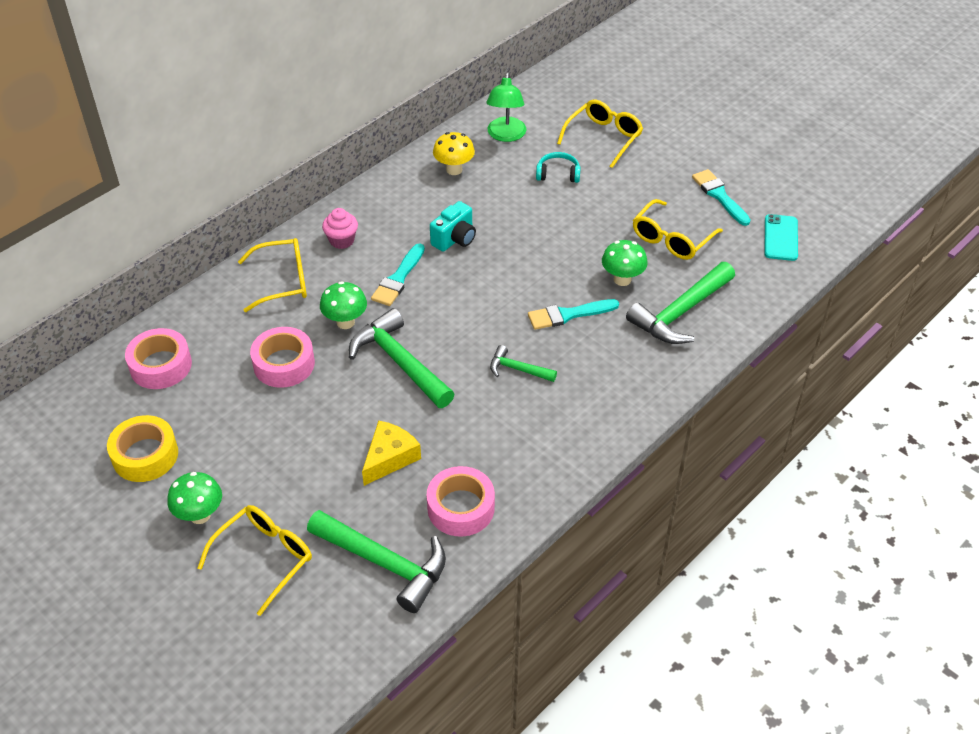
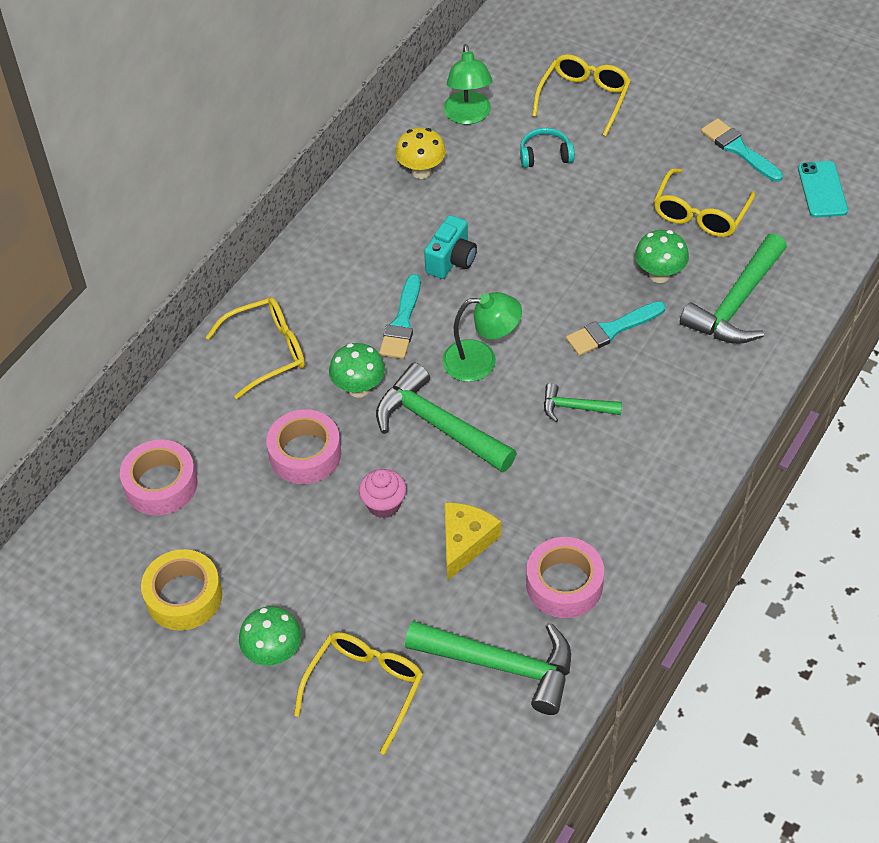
camera: 10 degrees left, 5 degrees up
pink cupcake [322,208,358,249] -> pink cupcake moved to [359,469,406,518]
none -> green lamp [442,292,522,382]

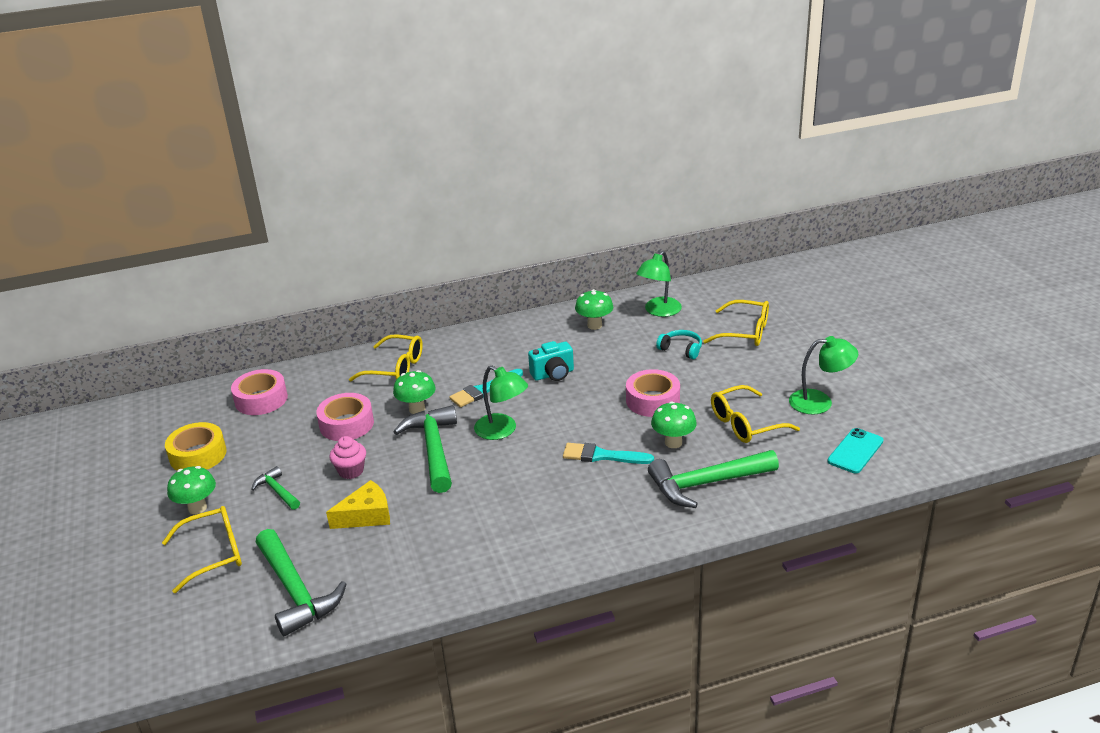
camera: 40 degrees right, 20 degrees down
yellow mushroom [395,127,446,179] -> green mushroom [575,289,613,330]
pink tape [526,537,604,618] -> pink tape moved to [626,369,680,417]
yellow glasses [532,54,631,136] -> yellow glasses turned 45 degrees clockwise [703,300,769,346]
green hammer [544,383,622,422] -> green hammer moved to [251,466,300,510]
turquoise brush [701,118,783,182] -> green lamp [789,336,858,415]

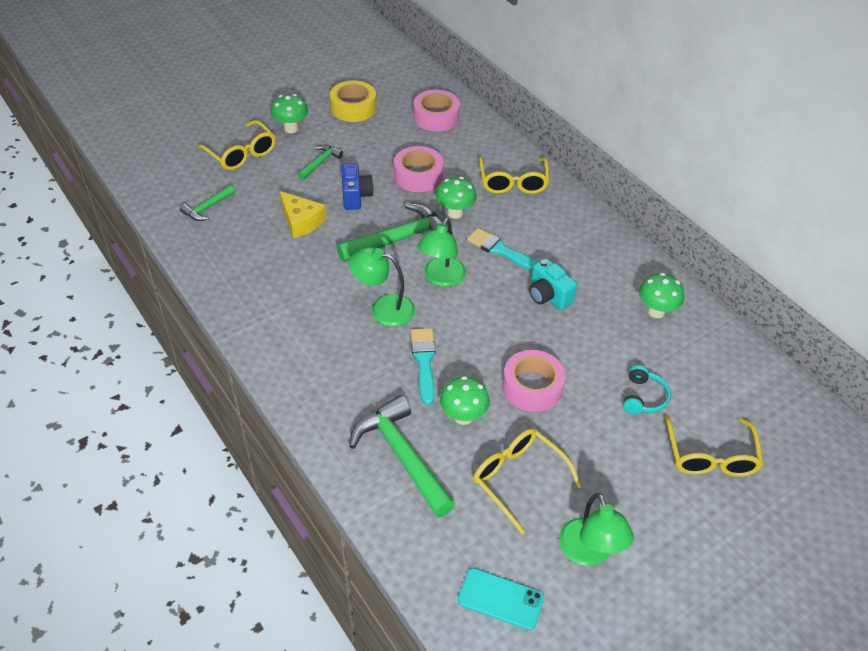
camera: 70 degrees right, 15 degrees up
green hammer [256,529,347,636] -> green hammer [180,185,235,221], size x0.52
pink cupcake [330,436,366,479] -> blue camera [341,163,374,210]
green lamp [636,251,682,317] -> green lamp moved to [349,247,415,327]

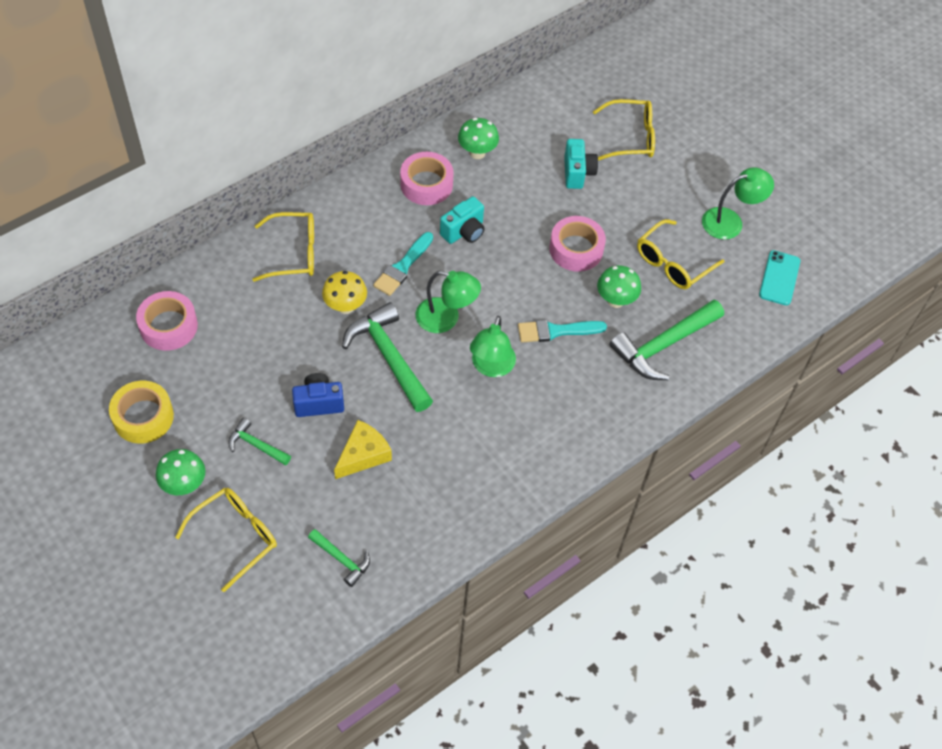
camera: 95 degrees left, 10 degrees up
pink tape [394,146,444,192] -> pink tape moved to [400,152,454,205]
green mushroom [436,177,477,219] -> yellow mushroom [322,271,367,314]
turquoise headphones [623,365,671,414] -> turquoise camera [564,139,598,189]

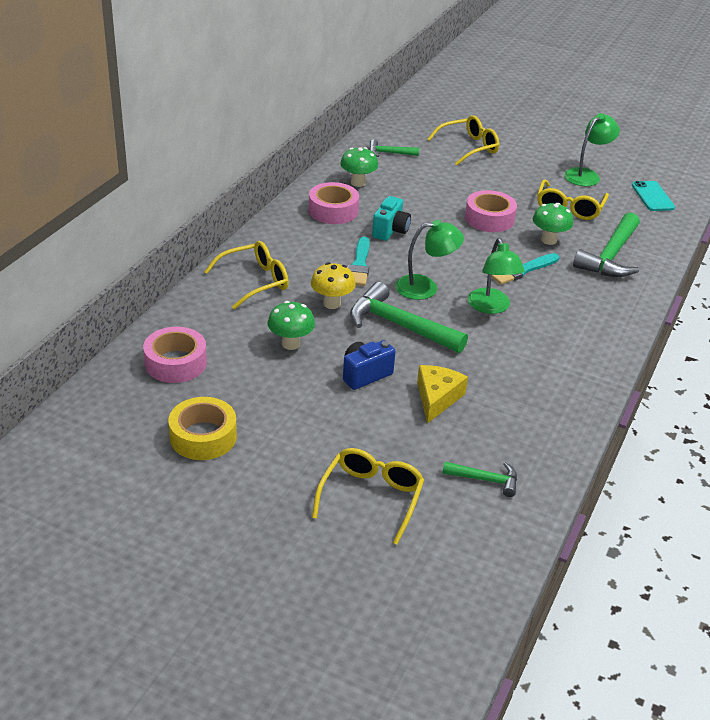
camera: 25 degrees left, 20 degrees down
green mushroom [156,449,205,495] -> green mushroom moved to [268,301,315,350]
green hammer [228,418,291,466] -> green hammer moved to [369,139,419,157]
turquoise camera [564,139,598,189] -> none

